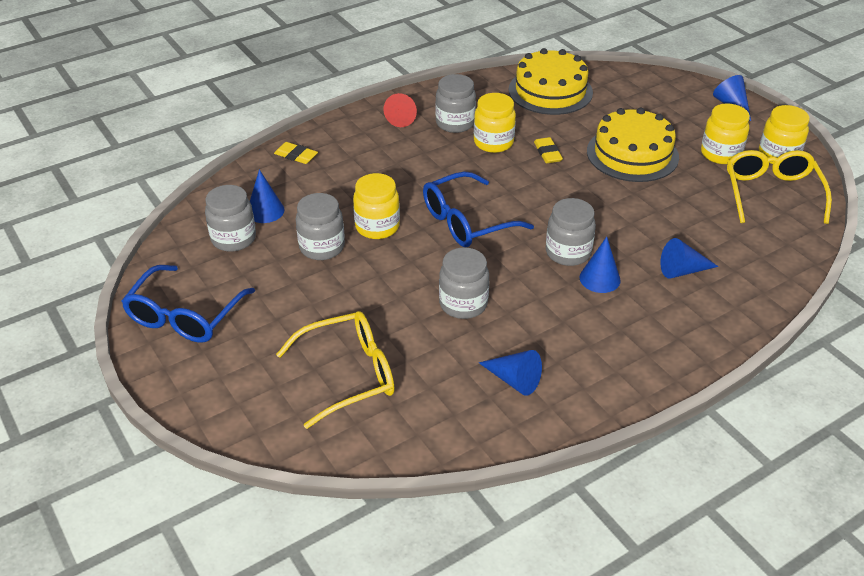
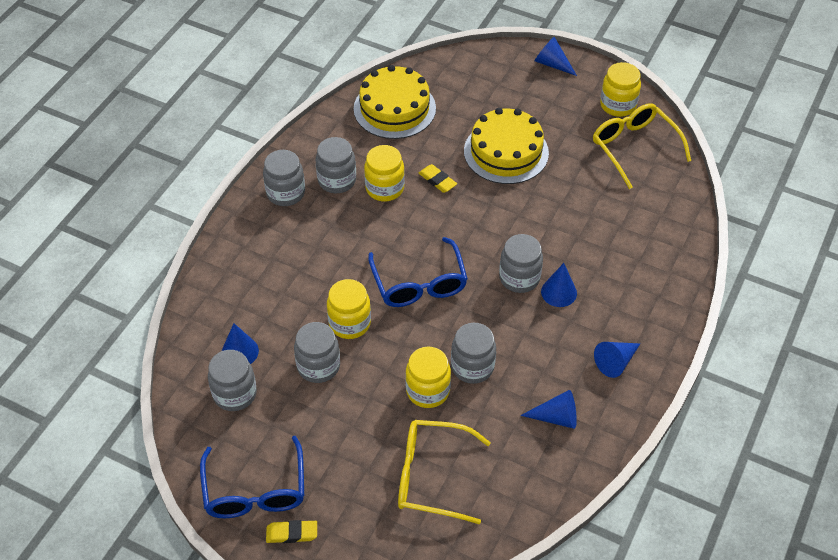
camera: 30 degrees left, 10 degrees up
yellow eraser [274,142,318,164] -> yellow eraser moved to [266,520,317,543]
yellow glasses [276,311,395,429] -> yellow glasses turned 120 degrees counterclockwise [398,420,491,524]
red cone [384,93,417,127] -> grey jar [263,150,305,206]
blue glasses [423,172,534,247] -> blue glasses turned 45 degrees counterclockwise [368,237,468,307]
blue cone [660,238,719,279] -> blue cone moved to [594,342,640,378]
yellow jar [701,104,750,164] -> yellow jar moved to [405,347,451,408]

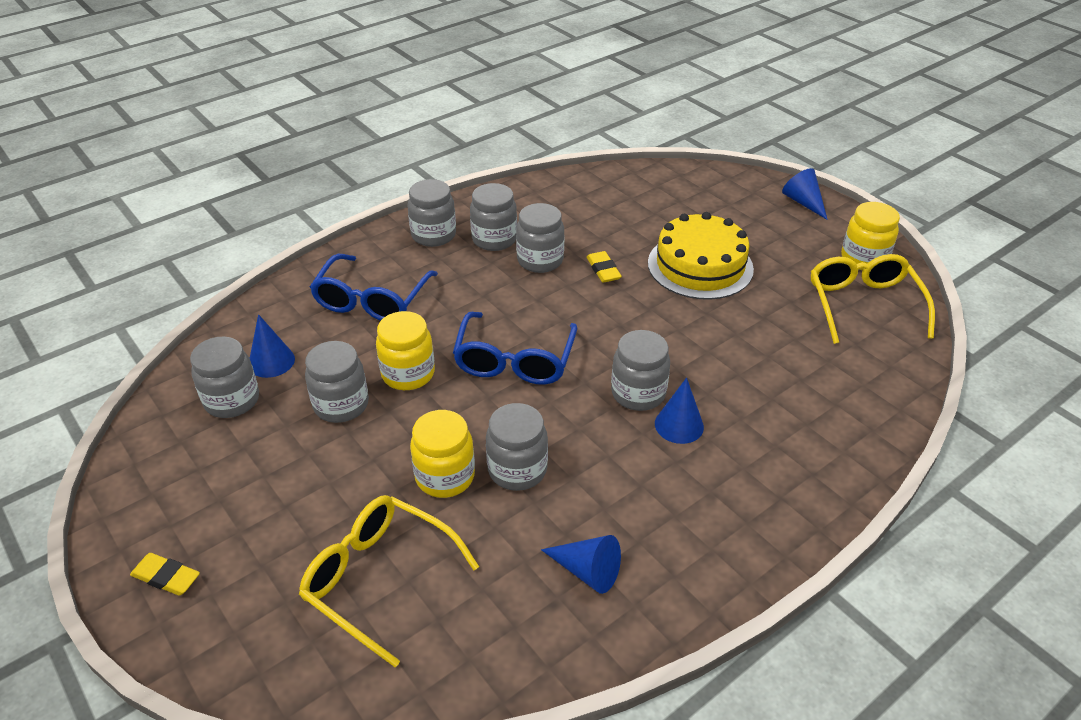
camera: 25 degrees right, 10 degrees down
blue glasses [200,436,304,518] -> blue glasses moved to [310,254,438,321]
yellow cake [354,65,436,139] -> none
yellow jar [364,145,405,201] -> grey jar [516,203,564,273]
blue cone [594,342,640,378] -> none

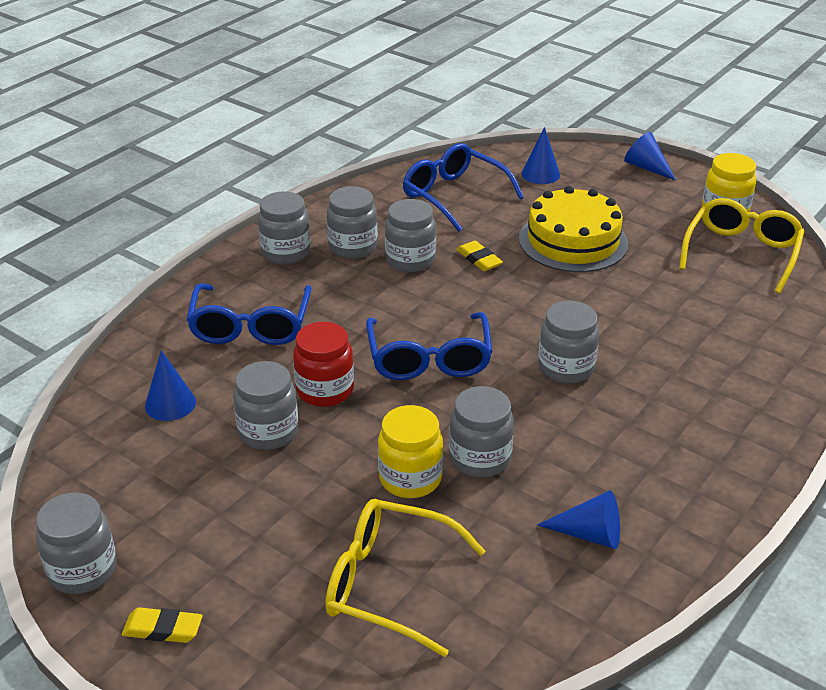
camera: 15 degrees left, 5 degrees down
grey jar [190,337,259,418] -> grey jar moved to [36,492,117,594]
yellow jar [376,311,435,390] -> red jar [293,322,354,407]
blue cone [655,378,704,444] -> blue cone moved to [522,127,560,184]
yellow glasses [811,254,935,344] -> yellow glasses turned 45 degrees clockwise [679,198,804,294]
none -> blue glasses [403,143,524,232]

